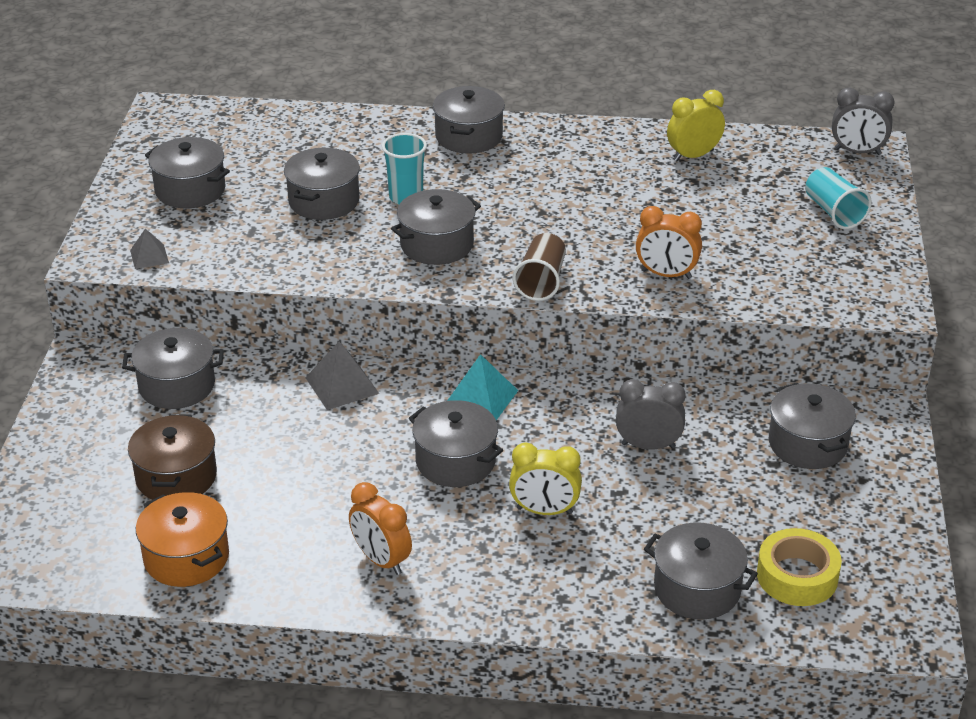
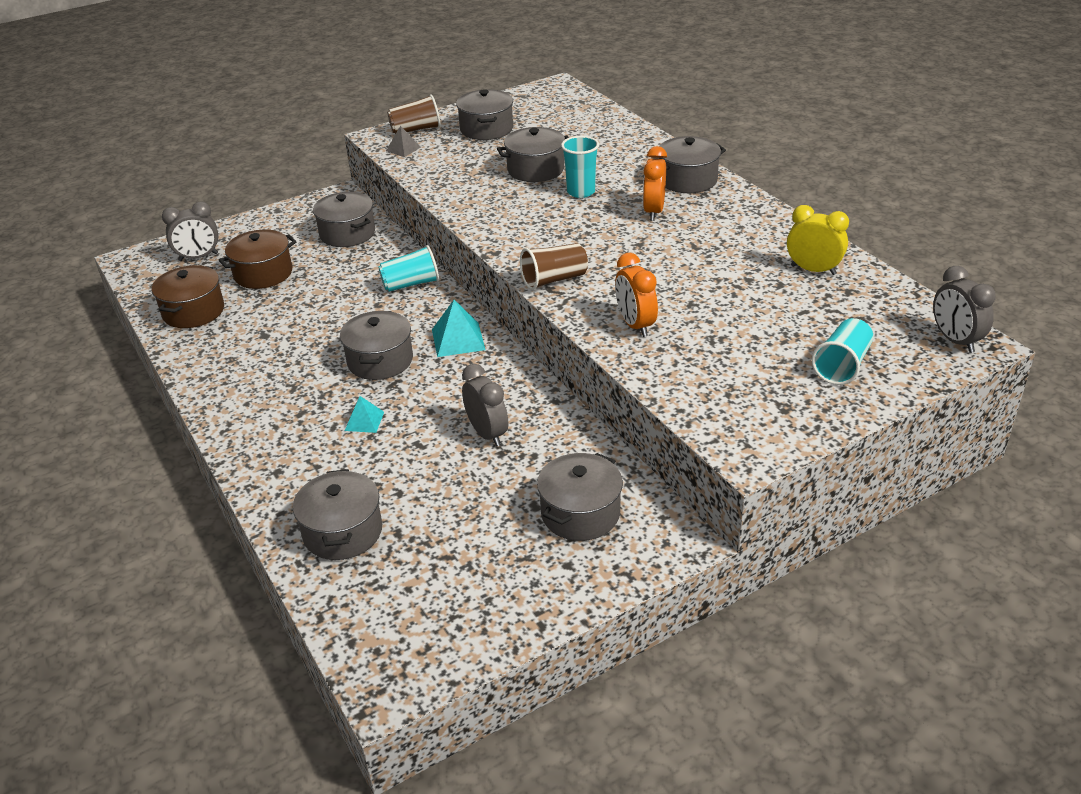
camera: 55 degrees right, 0 degrees up
orange pot [136,492,229,587] -> brown pot [152,265,224,328]
grey pyramid [305,341,379,410] -> turquoise cup [378,245,439,292]
orange clock [349,482,412,575] -> orange clock moved to [643,146,667,221]
grey pot [391,189,481,265] -> none
yellow clock [509,442,582,515] -> turquoise pyramid [345,396,384,433]
yellow tape [757,528,842,606] -> none
none -> grey clock [162,202,218,261]
none -> brown cup [387,94,441,134]

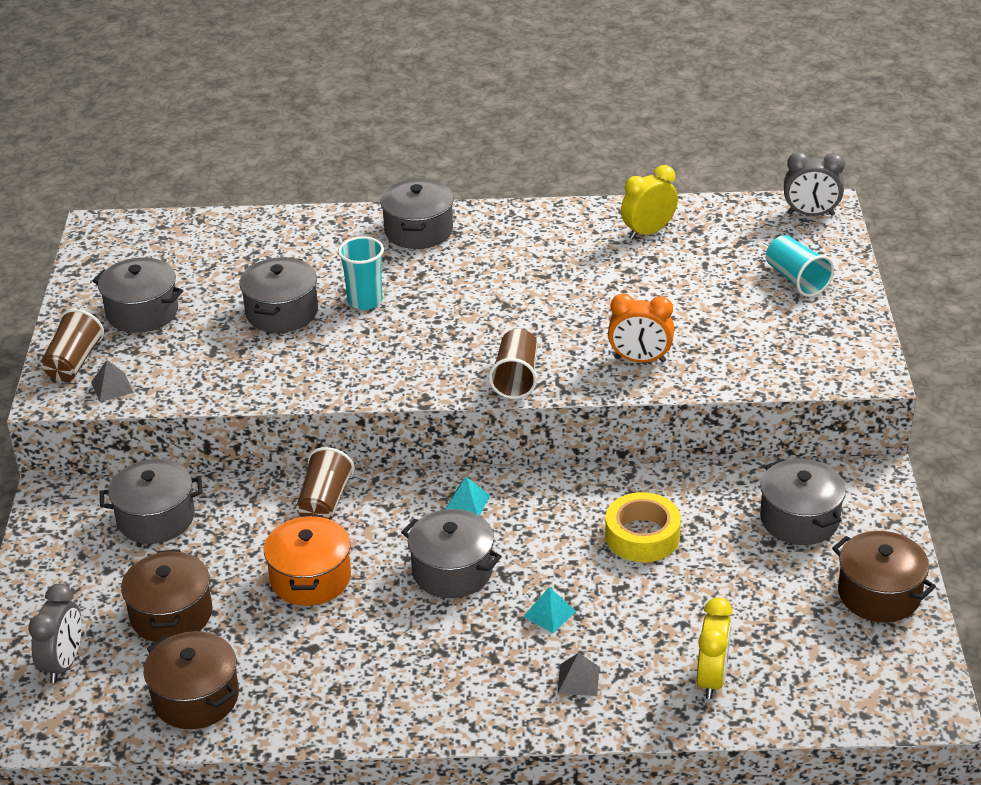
camera: 60 degrees left, 0 degrees up
grey pot [293,469,382,560] -> yellow clock [697,597,733,699]
turquoise cup [378,245,439,292] -> brown cup [296,447,355,520]
turquoise pyramid [432,300,485,357] -> turquoise pyramid [445,477,490,516], size x0.62
grey clock [462,364,508,447] -> yellow tape [605,492,681,562]
orange clock [643,146,667,221] -> none
none -> orange pot [264,515,351,606]
none -> grey pyramid [558,653,599,696]
none -> brown pot [832,531,936,622]

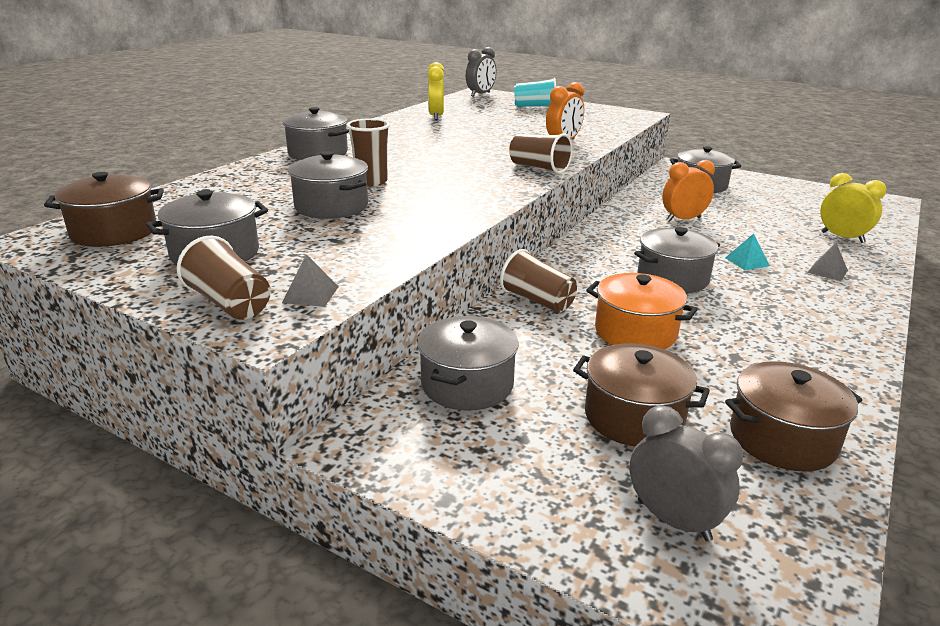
camera: 60 degrees left, 10 degrees down
turquoise cup [338,236,384,310] -> brown cup [347,118,390,186]
turquoise pyramid [445,477,490,516] -> none
yellow tape [605,492,681,562] -> orange clock [662,160,715,222]
brown pot [832,531,936,622] -> brown pot moved to [44,172,164,247]

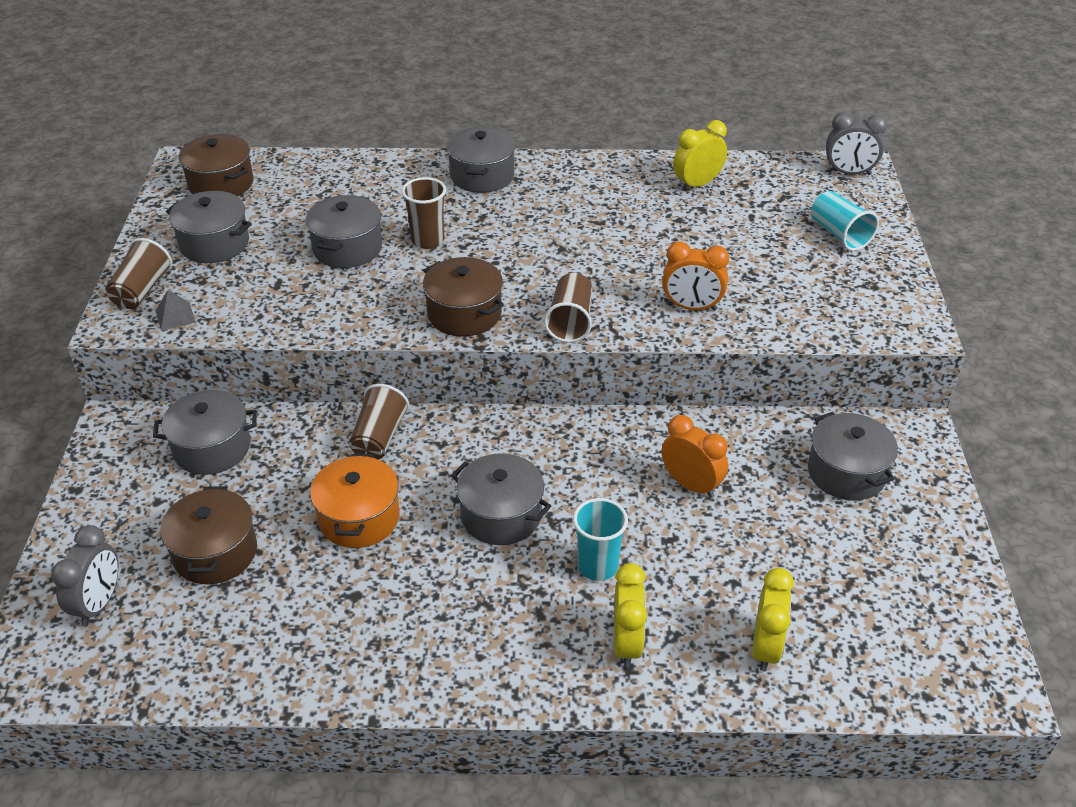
camera: 60 degrees right, 15 degrees up
turquoise pyramid [725,234,770,270] -> turquoise cup [573,498,628,581]
brown pot [725,361,862,472] -> brown pot moved to [423,257,504,337]
grey pyramid [807,243,848,281] -> yellow clock [614,563,647,668]

